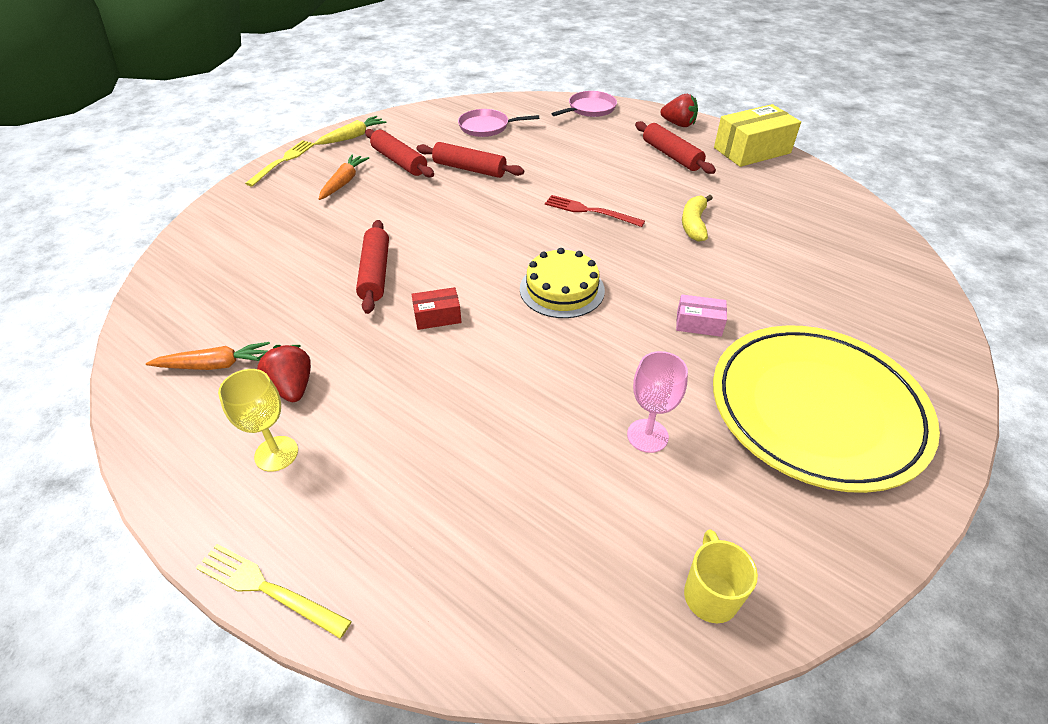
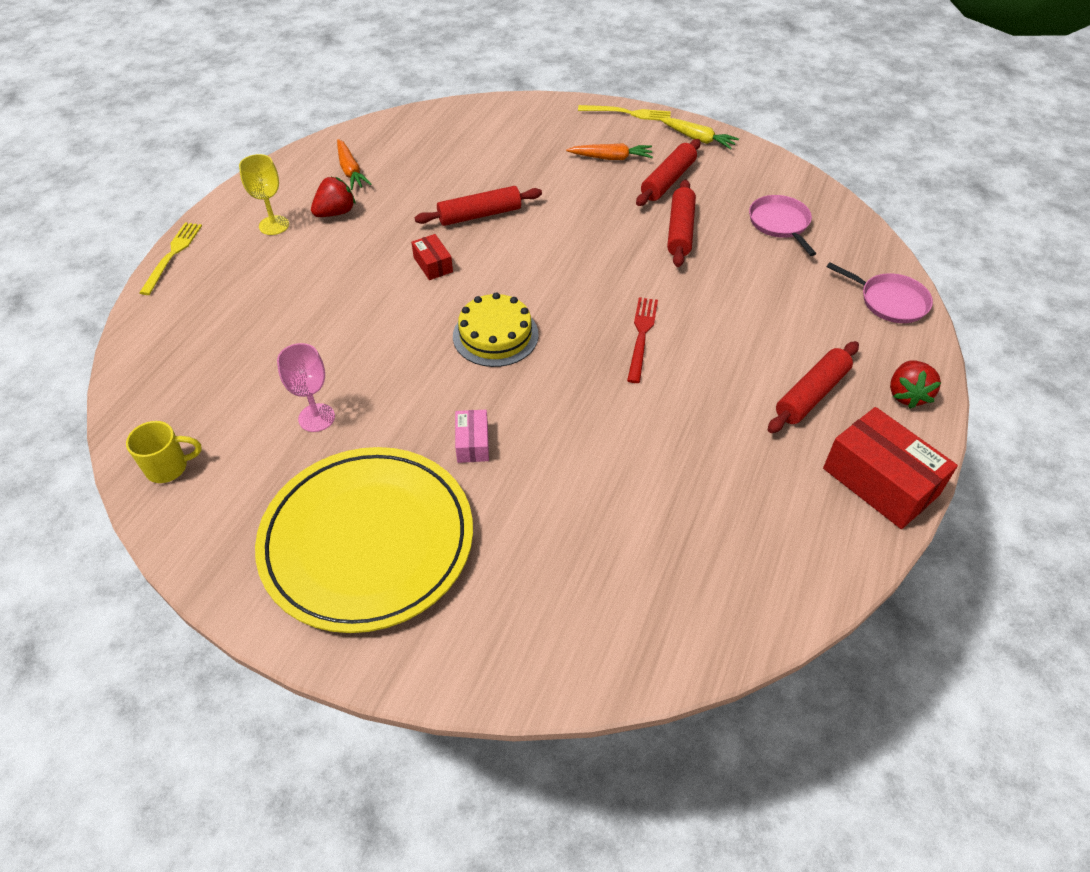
camera: 75 degrees right, 5 degrees up
yellow banana [682,195,713,242] -> none
yellow box [714,104,801,167] -> red box [823,407,958,529]

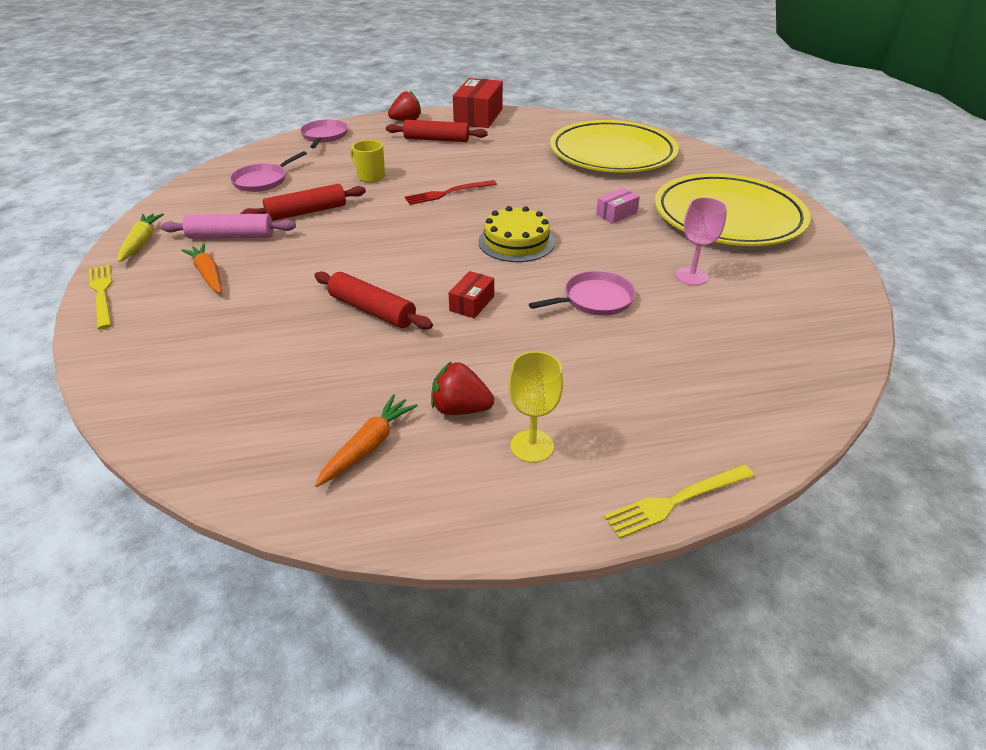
camera: 125 degrees left, 10 degrees down
yellow mug [126,421,202,483] -> yellow mug moved to [350,140,385,183]
red rolling pin [636,139,701,206] -> pink rolling pin [161,214,296,239]
none -> pink pan [529,271,636,316]
none -> yellow plate [550,120,679,173]

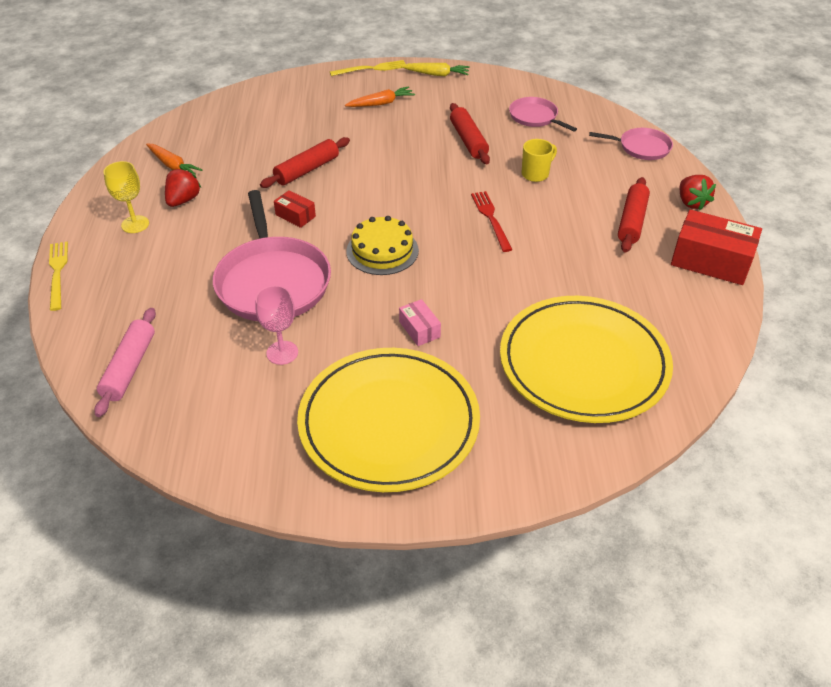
camera: 100 degrees right, 5 degrees up
pink rolling pin [161,214,296,239] -> pink rolling pin moved to [94,308,156,417]
pink pan [529,271,636,316] -> pink pan [213,190,331,321], size x1.90

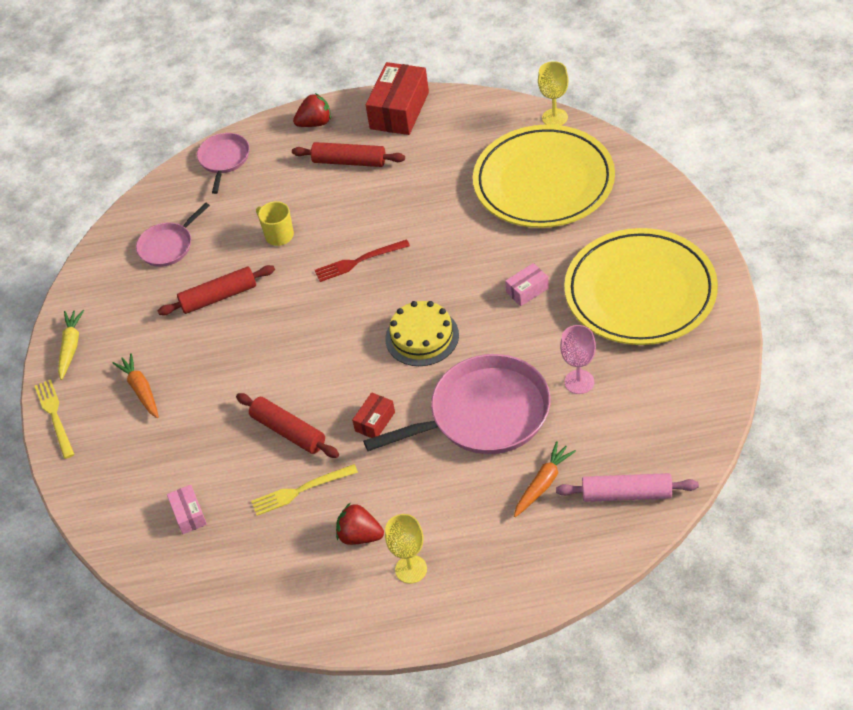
camera: 90 degrees left, 5 degrees up
yellow fork [49,242,68,311] -> yellow fork moved to [251,464,358,516]
orange carrot [146,144,202,175] -> orange carrot moved to [514,441,576,517]
none -> pink box [167,485,207,534]
none -> yellow goblet [538,61,569,125]

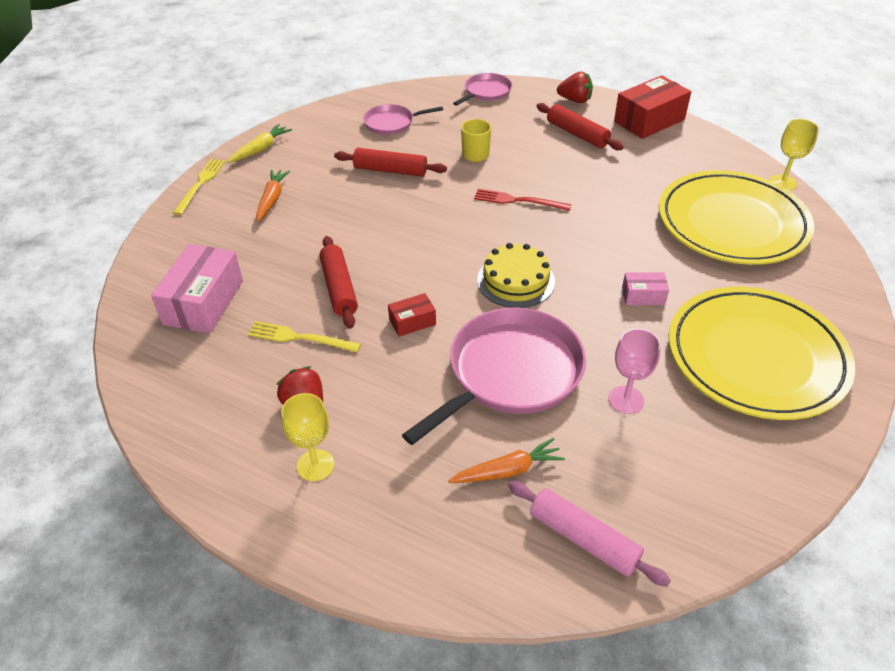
camera: 30 degrees right, 5 degrees down
pink box [167,485,207,534] -> pink box [151,244,243,333], size x1.98
pink pan [363,354,551,454] -> pink pan turned 60 degrees counterclockwise [402,308,586,445]

